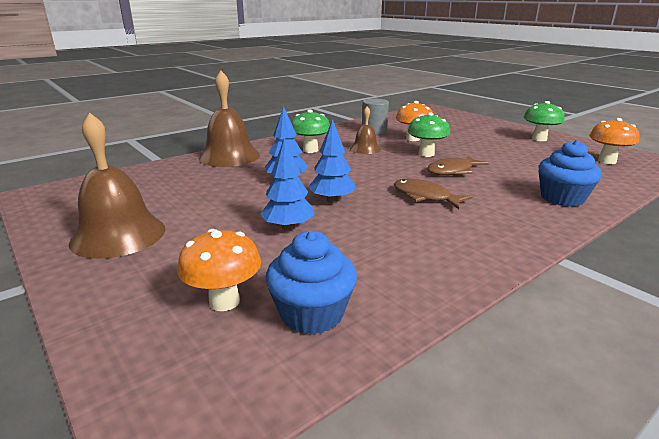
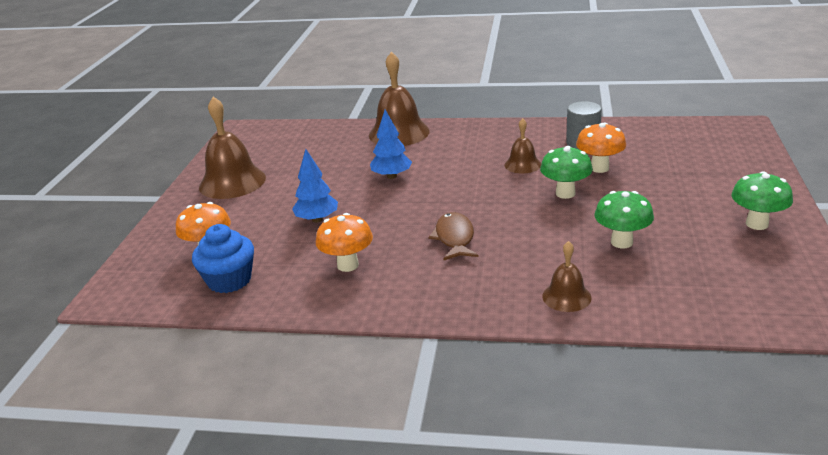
camera: 50 degrees right, 5 degrees up
green mushroom [291,110,330,153] -> green mushroom moved to [594,191,654,248]
blue tree [308,119,356,203] -> none
brown fish [427,156,489,175] -> none
blue cupcake [538,140,602,207] -> brown bell [542,241,592,312]
orange mushroom [589,118,640,164] -> orange mushroom moved to [316,213,373,272]

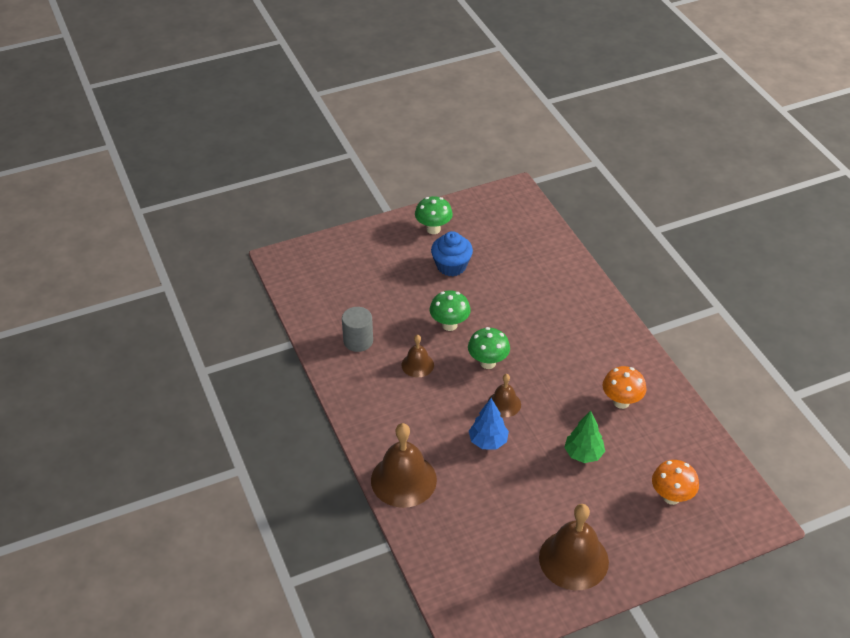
camera: 125 degrees left, 15 degrees up
blue cupcake [192,224,254,293] -> blue cupcake moved to [431,231,473,276]
blue tree [292,149,338,223] -> green tree [564,411,605,463]
brown fish [428,212,479,260] -> none
brown bell [542,241,592,312] -> brown bell moved to [488,374,521,417]
orange mushroom [576,123,626,173] -> none
green mushroom [594,191,654,248] -> green mushroom moved to [468,327,510,369]

